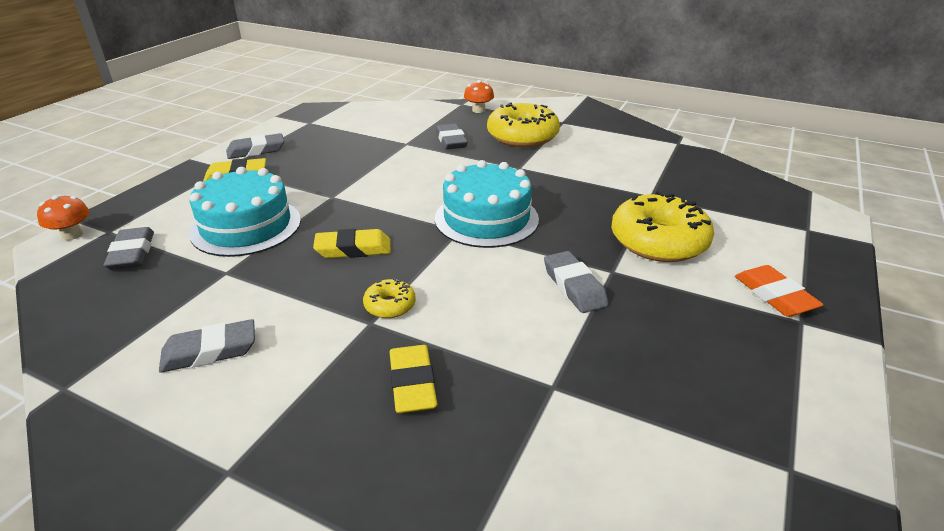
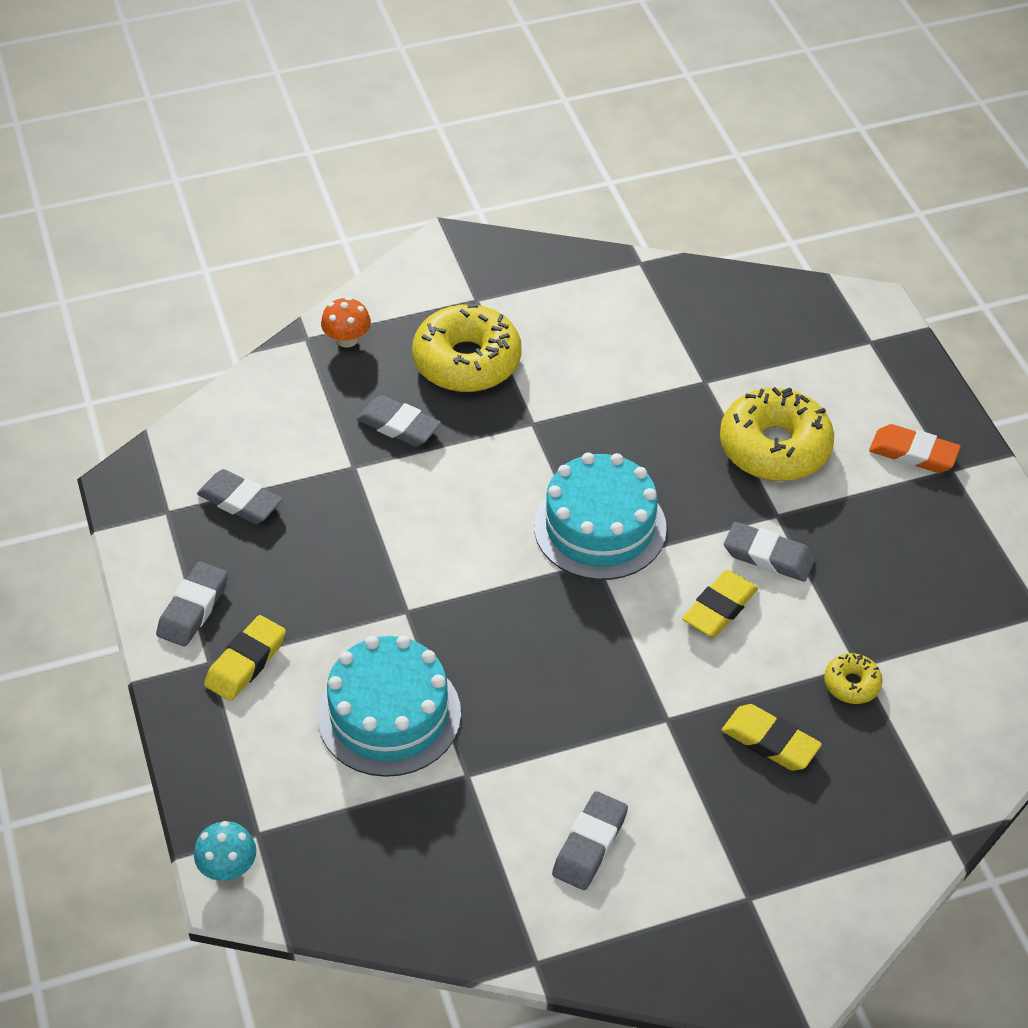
camera: 45 degrees left, 15 degrees up
orange mushroom [37,195,90,240] -> turquoise mushroom [194,821,256,881]
grey eraser [104,227,154,270] -> grey eraser moved to [197,469,283,524]
yellow eraser [313,229,391,258] -> yellow eraser moved to [682,570,758,637]
yellow donut [363,278,416,318] -> yellow donut moved to [824,653,883,704]

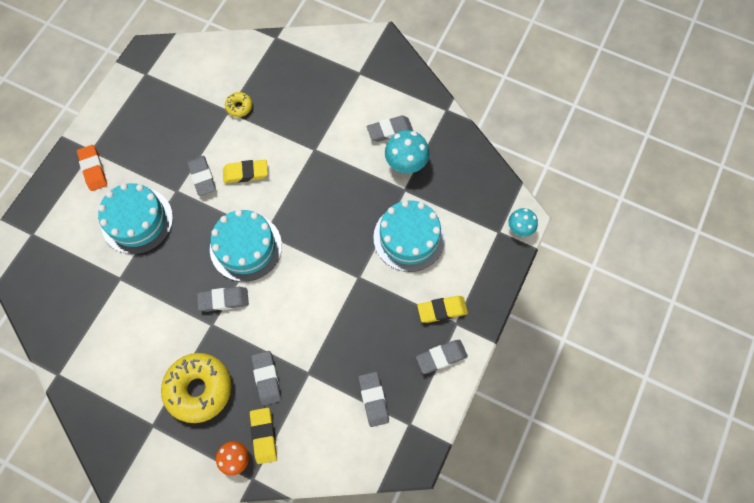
camera: 135 degrees left, 20 degrees up
yellow donut [720,387,834,481] -> turquoise cake [98,183,173,254]
yellow eraser [722,704,822,771] -> yellow eraser moved to [250,408,277,464]
none -> grey eraser [197,287,249,312]
none -> turquoise mushroom [385,130,430,173]

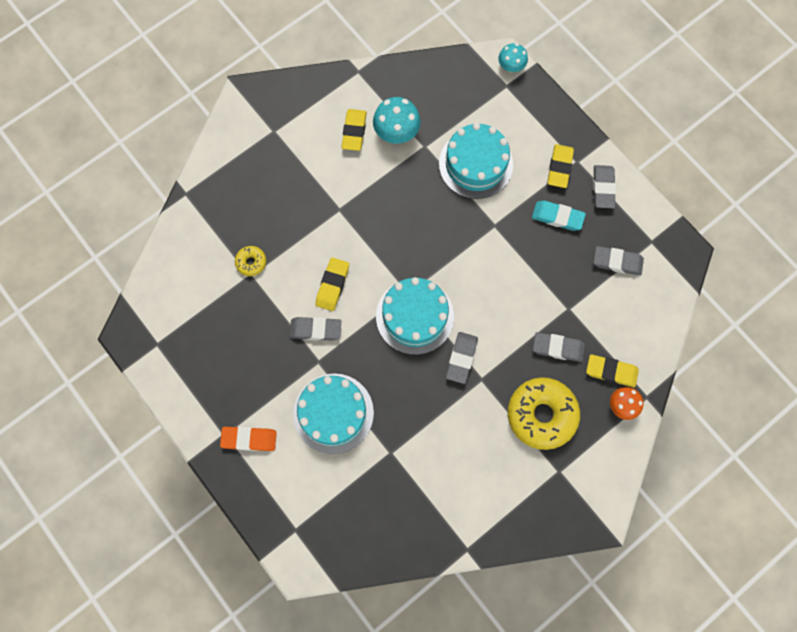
camera: 65 degrees left, 5 degrees up
grey eraser [367,115,413,142] -> yellow eraser [342,109,367,151]
none -> turquoise eraser [532,201,586,231]

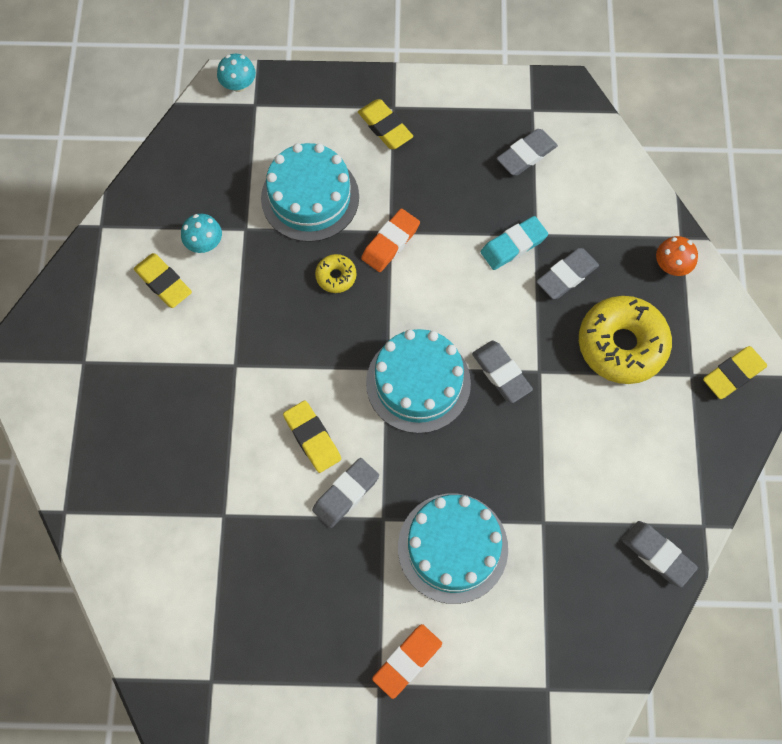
camera: 50 degrees left, 5 degrees down
yellow donut [235,246,266,276] -> yellow donut moved to [315,254,356,293]
turquoise mushroom [373,97,421,144] -> turquoise mushroom [181,214,222,253], size x0.64
turquoise eraser [532,201,586,231] -> turquoise eraser moved to [480,216,548,270]
yellow eraser [586,354,639,387] -> yellow eraser moved to [703,346,767,399]
grey eraser [593,165,616,208] -> grey eraser moved to [622,521,698,588]
none -> orange eraser [361,208,420,272]

